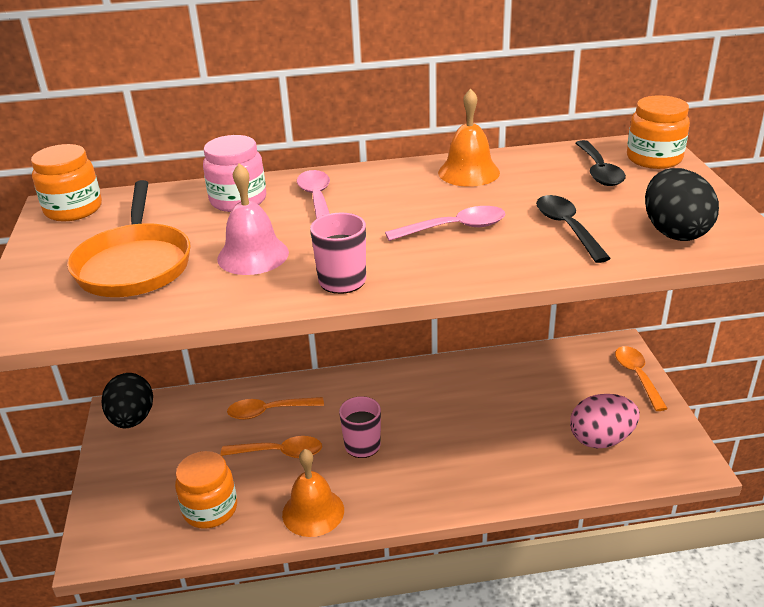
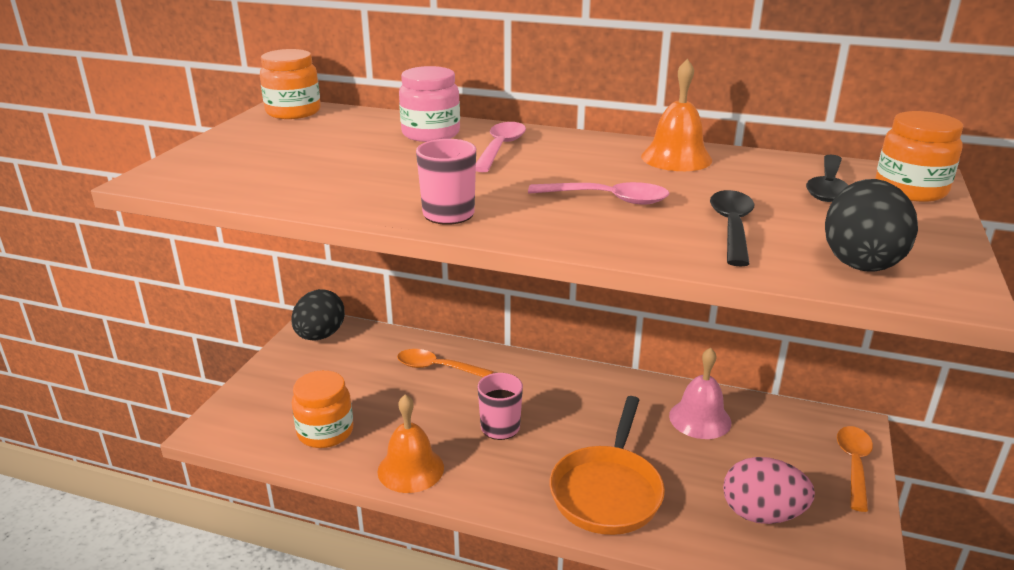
camera: 25 degrees right, 5 degrees down
orange pan [67,180,190,297] -> orange pan moved to [550,396,665,535]
pink bell [217,163,289,275] -> pink bell moved to [669,347,731,439]
orange spoon [221,436,322,458] -> none

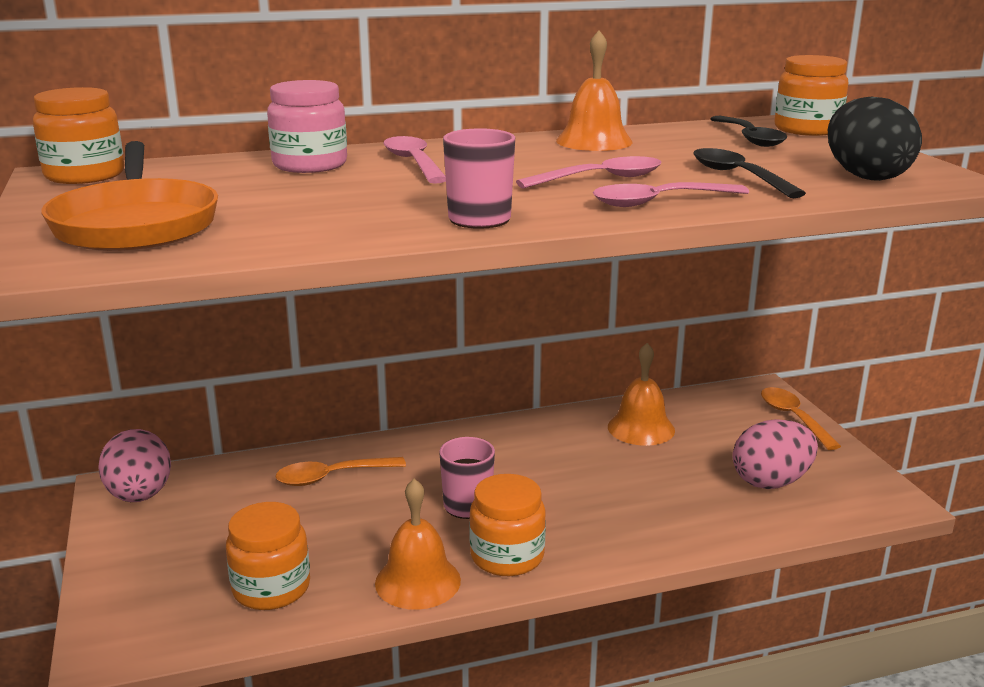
camera: 35 degrees left, 5 degrees down
black egg [291,289,345,340] -> pink egg [98,429,171,502]
orange pan [550,396,665,535] -> orange pan moved to [41,141,218,251]
pink bell [669,347,731,439] -> orange bell [608,343,675,446]
none -> orange jar [469,474,546,576]
none -> pink spoon [593,182,749,207]

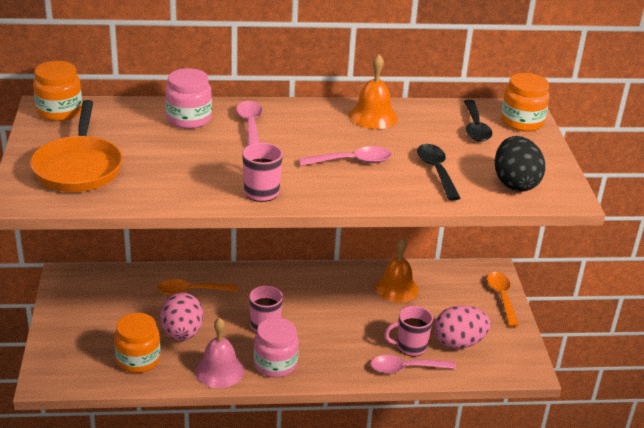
camera: 10 degrees right, 10 degrees up
pink egg [98,429,171,502] -> pink egg moved to [160,292,203,341]
orange bell [375,479,461,610] -> pink bell [195,318,244,388]
orange jar [469,474,546,576] -> pink jar [254,317,299,378]
pink spoon [593,182,749,207] -> pink spoon moved to [370,355,456,374]
none -> pink mug [384,306,433,356]

